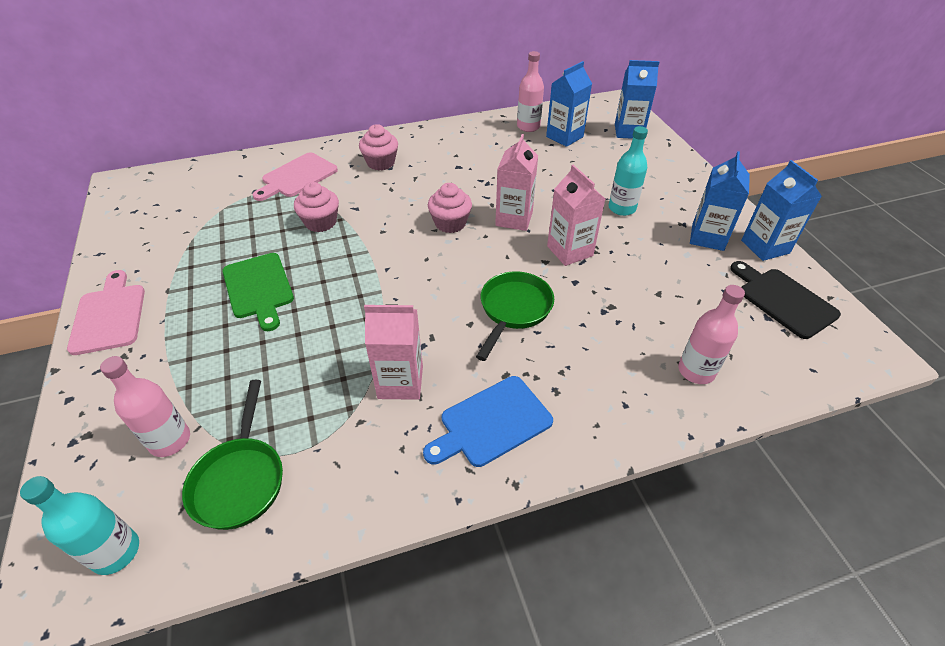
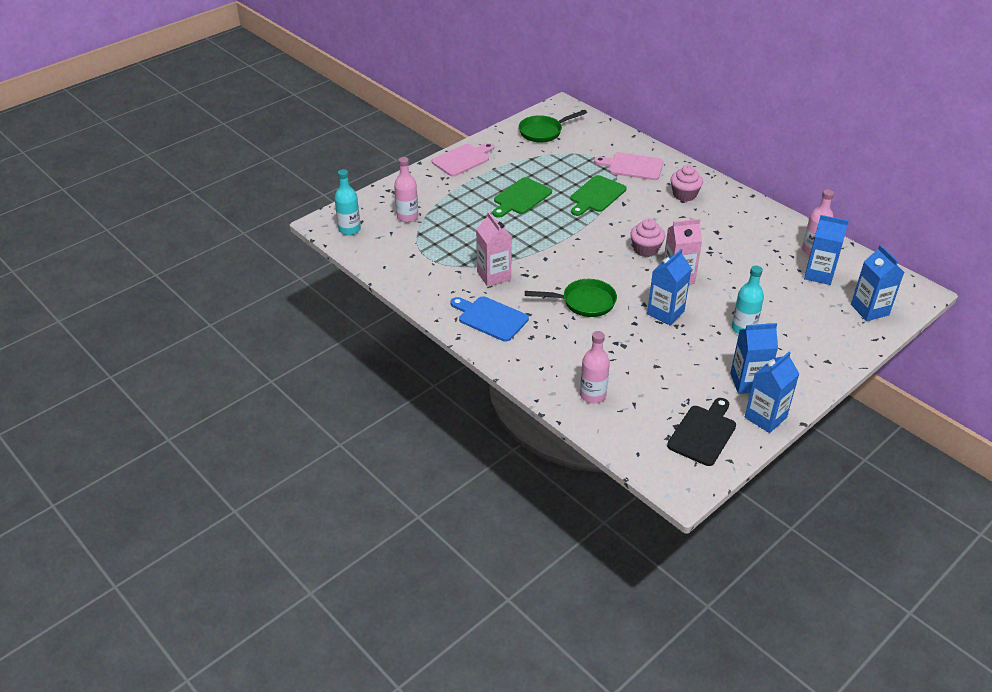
camera: 65 degrees right, 5 degrees down
green pan [182,380,283,530] -> green pan moved to [519,110,587,143]
pink cupcake [294,182,339,232] -> green cutting board [570,175,627,216]
pink carton [547,165,605,266] -> blue carton [647,249,692,325]

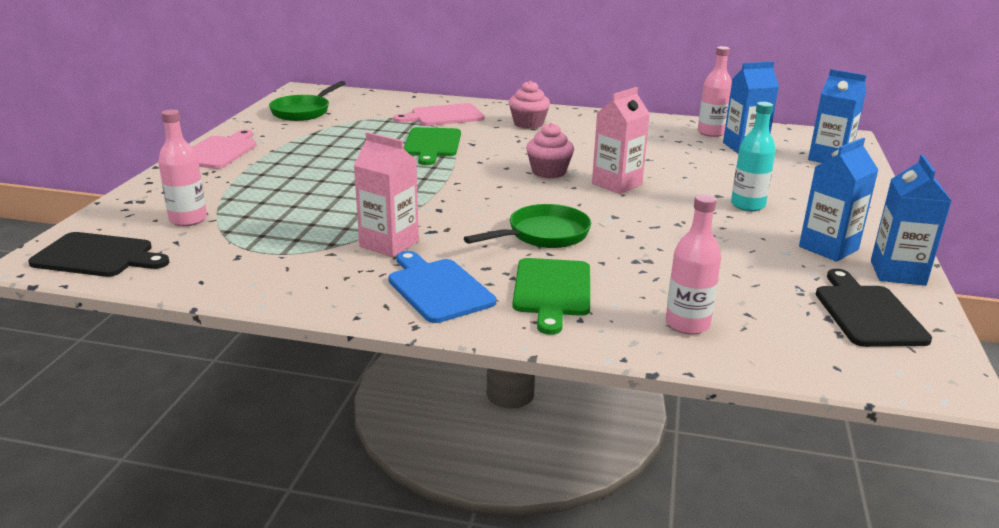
camera: 35 degrees left, 15 degrees down
turquoise bottle [334,169,361,235] -> black cutting board [28,232,170,277]
blue cutting board [451,296,529,342] -> blue cutting board turned 60 degrees clockwise [388,251,496,323]
green cutting board [493,177,552,218] -> green cutting board moved to [512,258,590,335]
blue carton [647,249,692,325] -> none

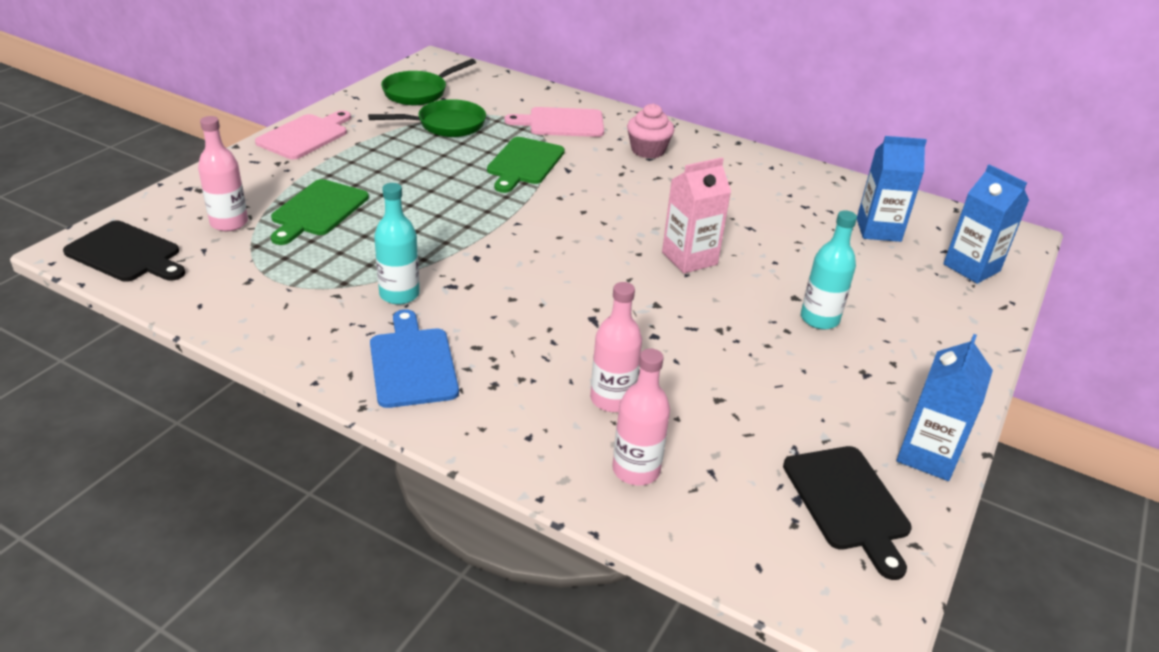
camera: 15 degrees right, 10 degrees up
pink carton [354,132,419,257] -> turquoise bottle [374,183,420,305]
green pan [464,204,591,248] -> green pan moved to [368,99,486,137]
green cutting board [512,258,590,335] -> green cutting board moved to [271,179,369,245]
pink cupcake [526,123,574,178] -> none
pink bottle [698,46,732,137] -> pink bottle moved to [590,282,642,412]
blue carton [799,138,878,262] -> none
black cutting board [816,269,932,347] -> black cutting board turned 150 degrees clockwise [783,446,912,580]

